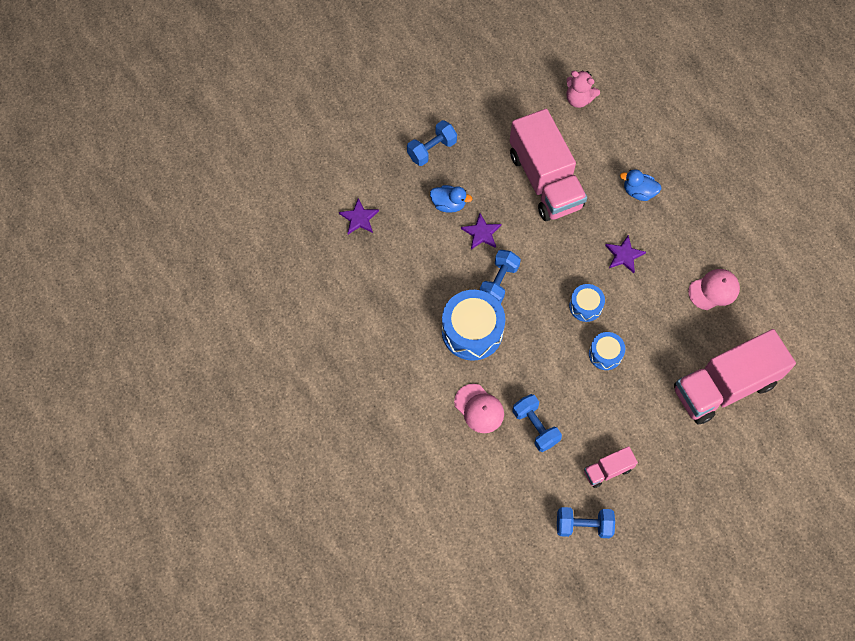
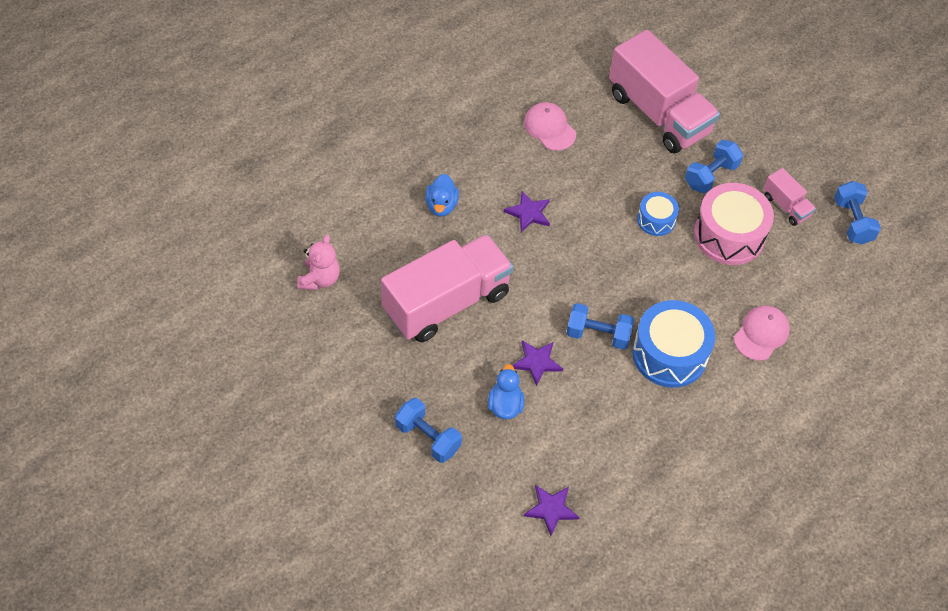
camera: 105 degrees left, 10 degrees down
blue dumbbell [512,394,562,452] -> blue dumbbell moved to [685,140,743,193]
blue drum [569,284,605,322] -> none
none -> pink drum [694,183,774,265]

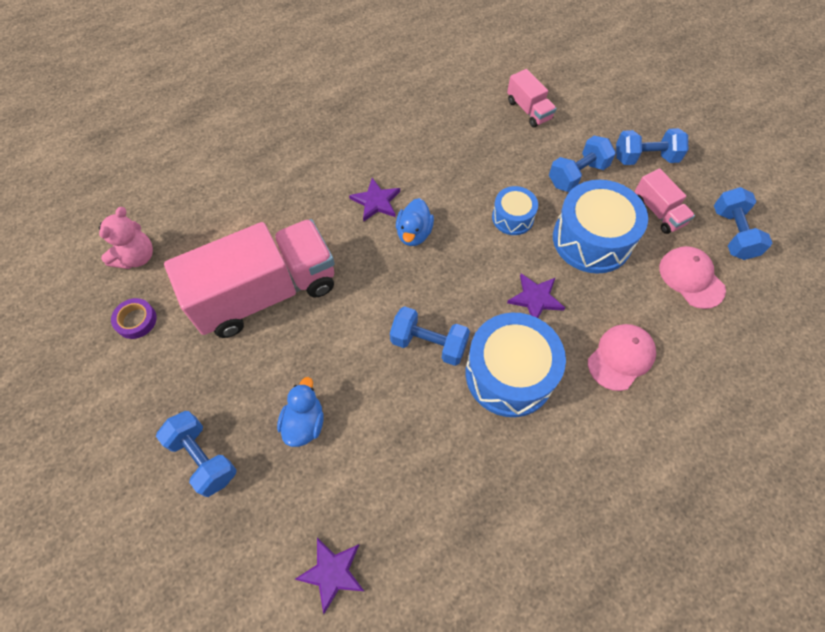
camera: 10 degrees right, 5 degrees up
blue duck [425,174,459,217] -> blue duck moved to [396,198,434,246]
purple star [512,340,563,386] -> purple star moved to [507,273,565,318]
pink cap [524,102,576,151] -> pink cap moved to [659,246,726,309]
pink truck [609,30,720,153] -> pink truck [507,69,557,128], size x0.45
pink drum [694,183,774,265] -> blue drum [553,180,648,274]
none -> purple tape [111,298,157,339]
none -> blue dumbbell [616,128,688,165]

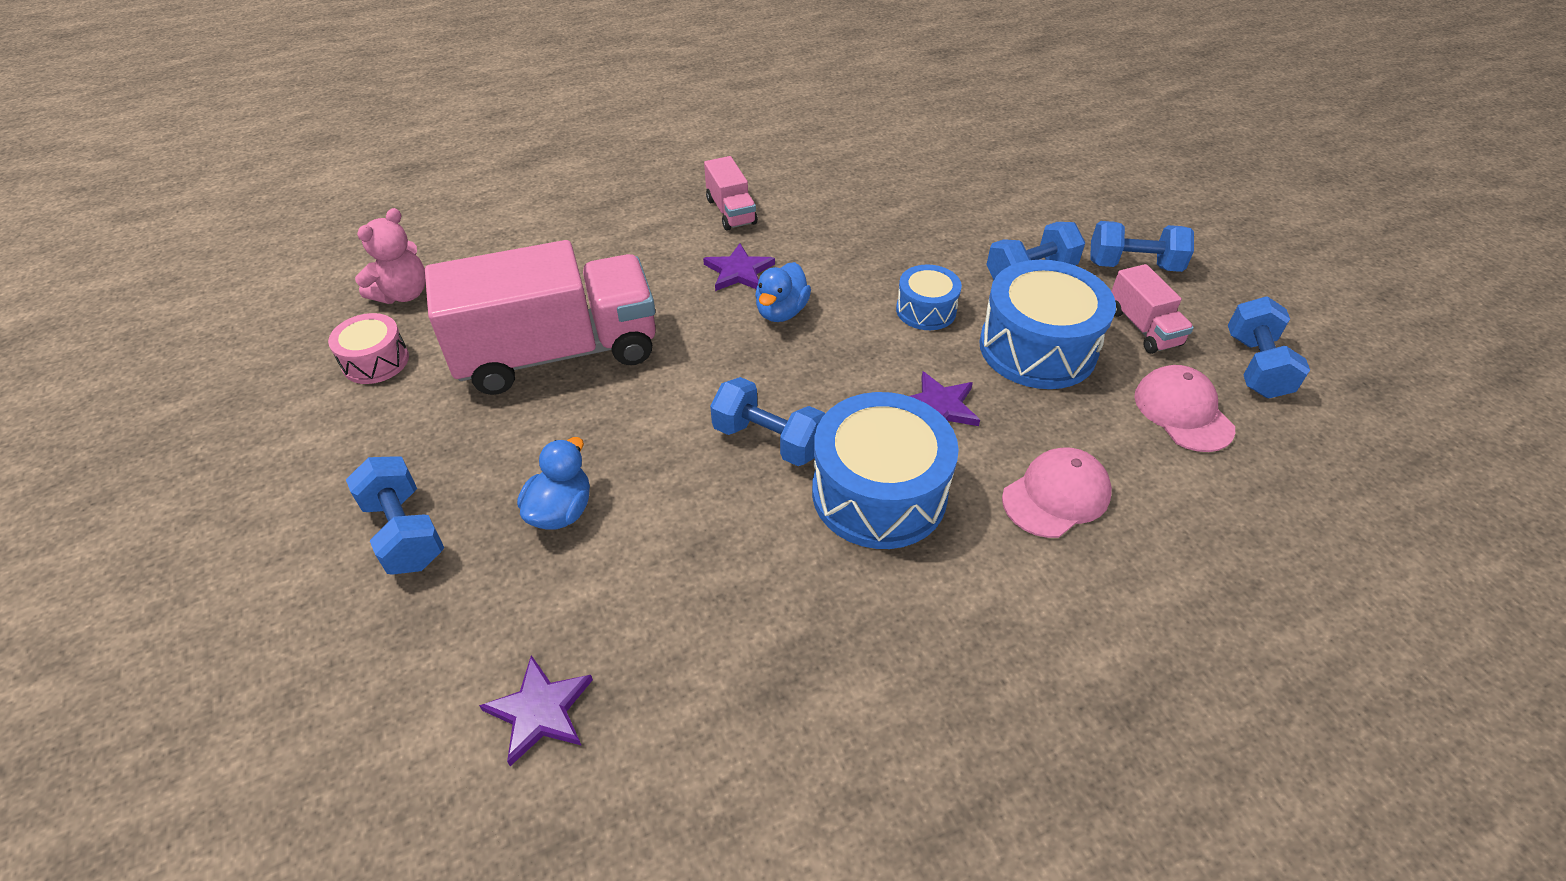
camera: 10 degrees right, 15 degrees down
purple tape [111,298,157,339] -> pink drum [328,313,409,384]
pink truck [507,69,557,128] -> pink truck moved to [704,156,757,231]

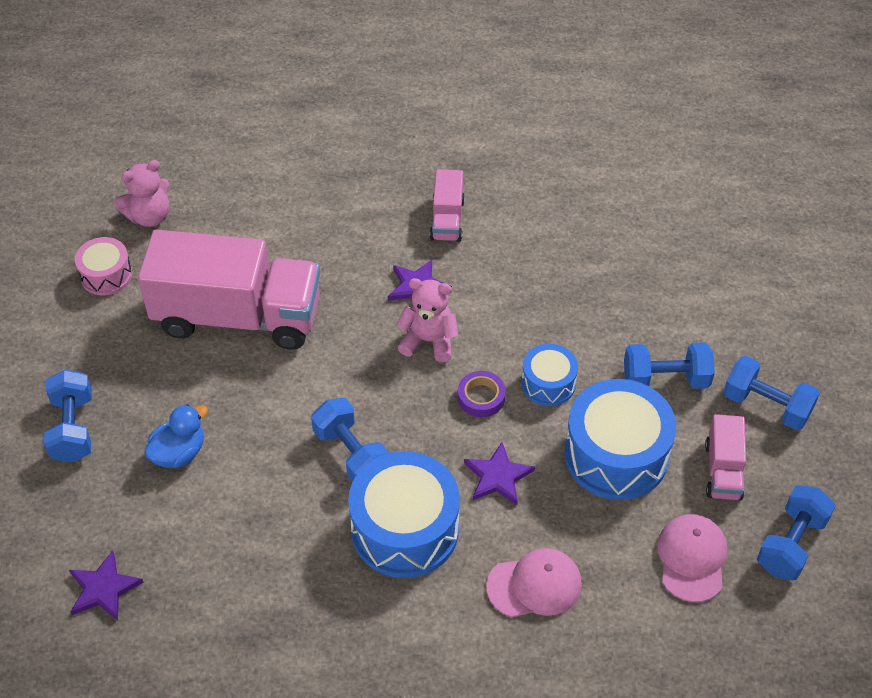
camera: 25 degrees right, 5 degrees up
blue duck [755,262,811,322] -> pink teddy bear [396,278,458,362]
none -> purple tape [458,371,506,417]

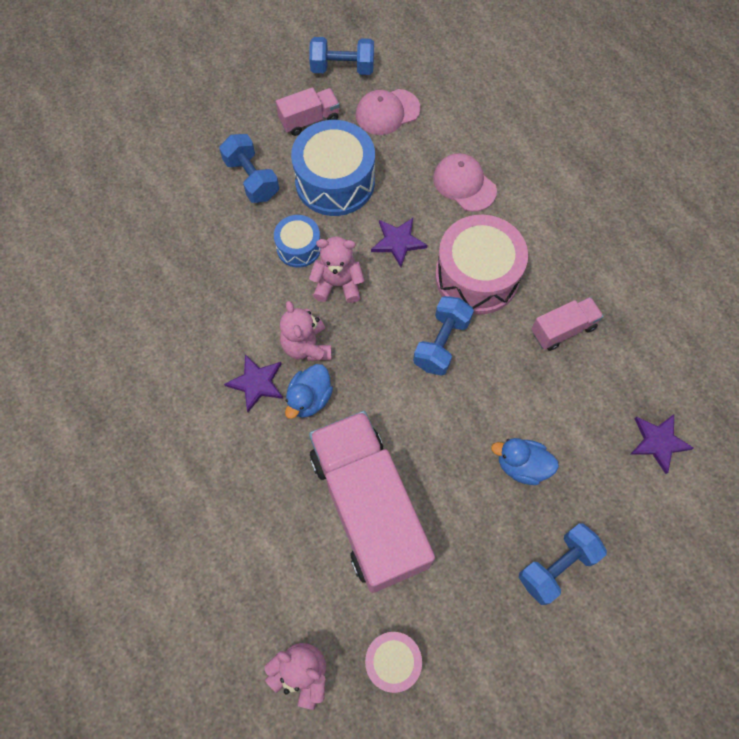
camera: 120 degrees left, 15 degrees up
blue drum [348,451,460,578] -> pink drum [435,215,528,315]
pink truck [430,169,465,242] -> pink truck moved to [531,297,604,351]
purple tape [458,371,506,417] -> pink teddy bear [309,236,364,303]
blue dumbbell [723,356,820,431] -> none
none -> blue duck [285,364,333,419]

